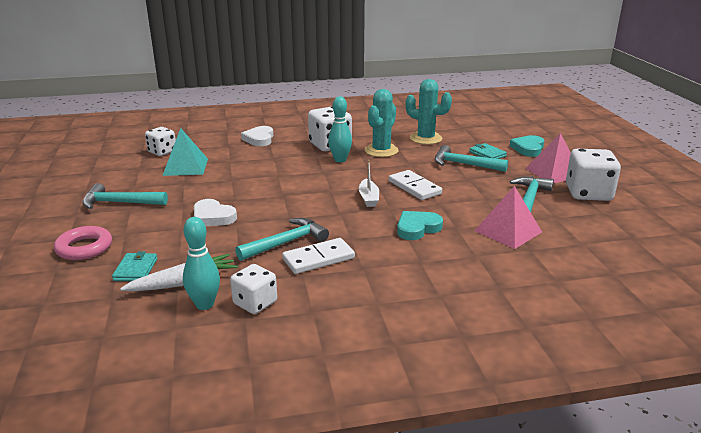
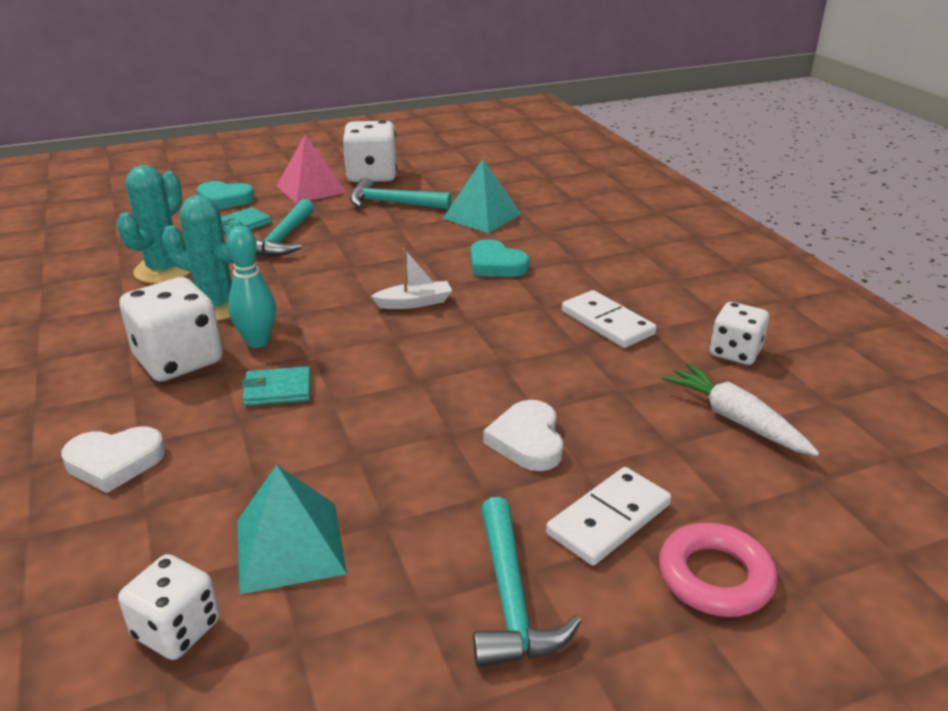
camera: 100 degrees left, 5 degrees up
turquoise wallet [112,251,157,281] -> turquoise wallet moved to [242,366,311,406]
turquoise bowling pin [183,217,220,310] -> none
white heart [194,199,237,226] -> white heart turned 150 degrees clockwise [483,400,563,471]
turquoise hammer [235,218,329,261] -> none
white domino [389,170,442,200] -> white domino moved to [546,467,671,565]
pink pyramid [475,186,542,249] -> turquoise pyramid [443,159,521,233]

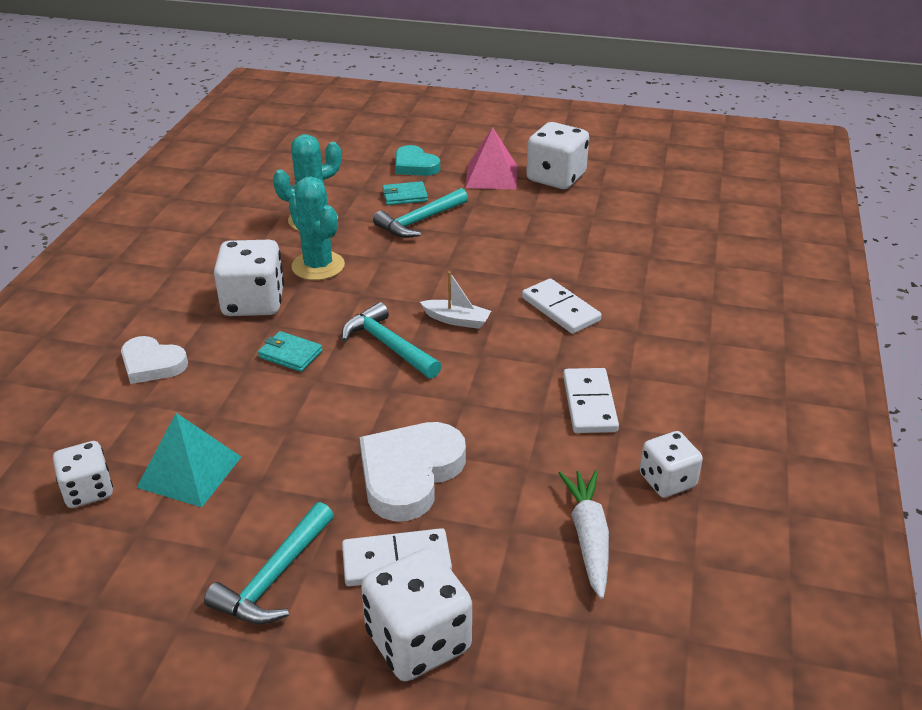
camera: 35 degrees right, 5 degrees up
turquoise bowling pin [227,226,276,348] -> none
turquoise hammer [350,178,452,209] -> turquoise hammer moved to [342,302,441,379]
turquoise pyramid [443,159,521,233] -> none
turquoise heart [471,239,529,277] -> white domino [522,278,602,334]
white heart [483,400,563,471] -> white heart [360,422,466,521], size x1.56
pink ring [659,523,777,617] -> white dice [361,548,472,681]

